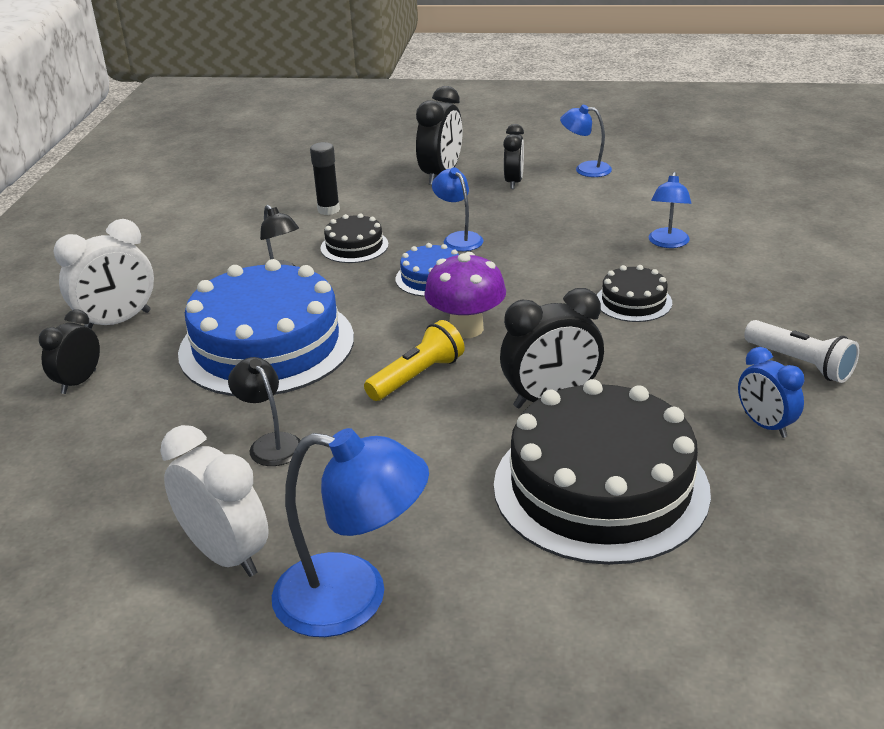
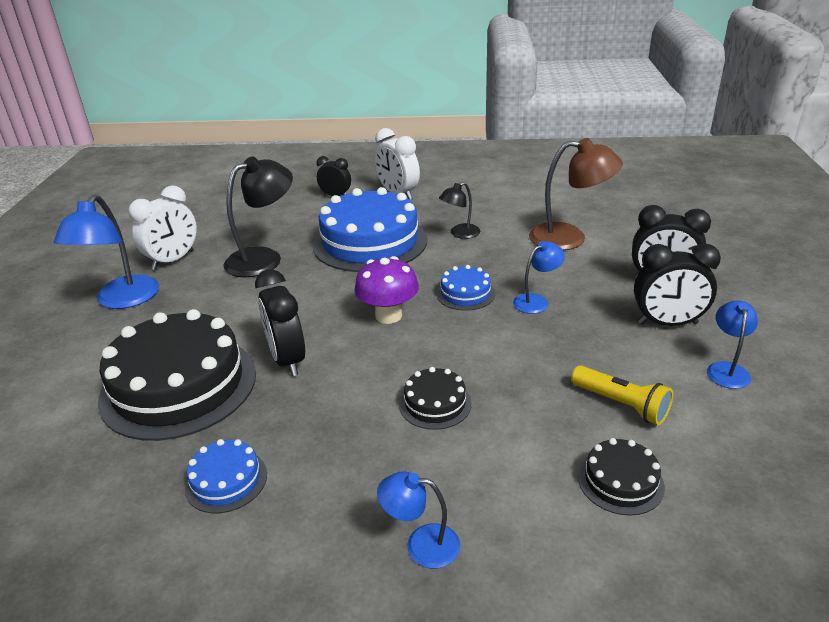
camera: 85 degrees right, 0 degrees up
black lamp [228,357,301,466] -> black lamp [224,156,293,277], size x1.80
black glue stick [310,142,340,215] -> brown lamp [529,138,623,250]
black cake [320,213,389,263] -> black cake moved to [578,438,665,516]
yellow flashlight [364,320,465,401] -> yellow flashlight moved to [571,366,673,425]
black clock [503,124,524,189] -> black clock [634,243,721,326], size x1.55
blue lamp [649,172,691,248] -> blue lamp moved to [377,471,460,568]
blue clock [738,347,804,438] -> blue cake [185,439,267,513]
white flashlight [744,320,859,383] -> none

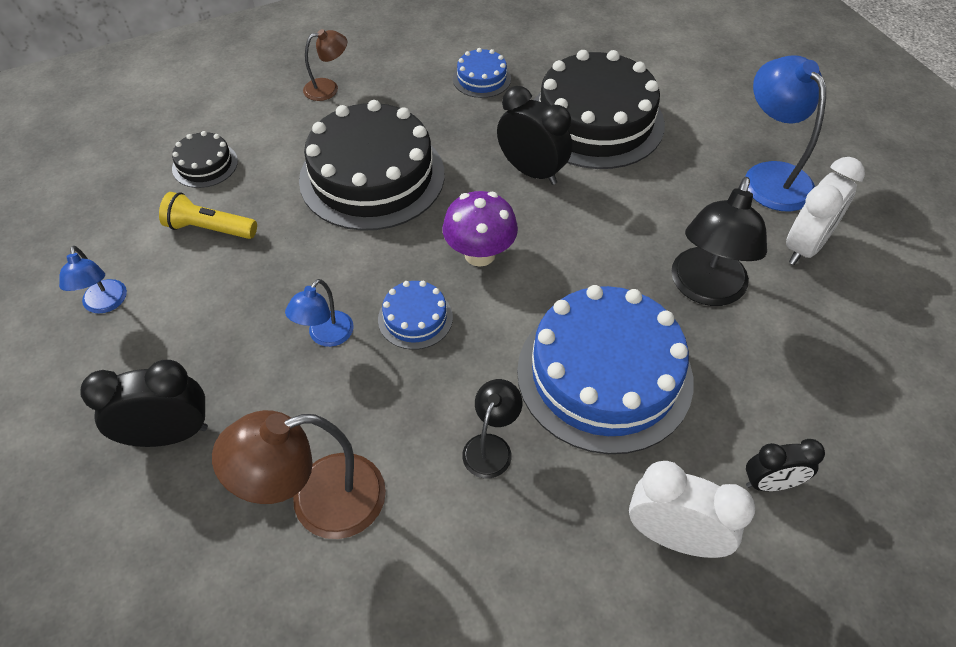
camera: 150 degrees right, 20 degrees up
white clock [128,185,197,270] -> white clock turned 150 degrees counterclockwise [786,157,865,265]
blue lamp [377,471,460,568] -> brown lamp [303,29,347,101]
black cake [399,367,472,430] -> black cake [299,100,445,231], size x2.22
black clock [634,243,721,326] -> none

